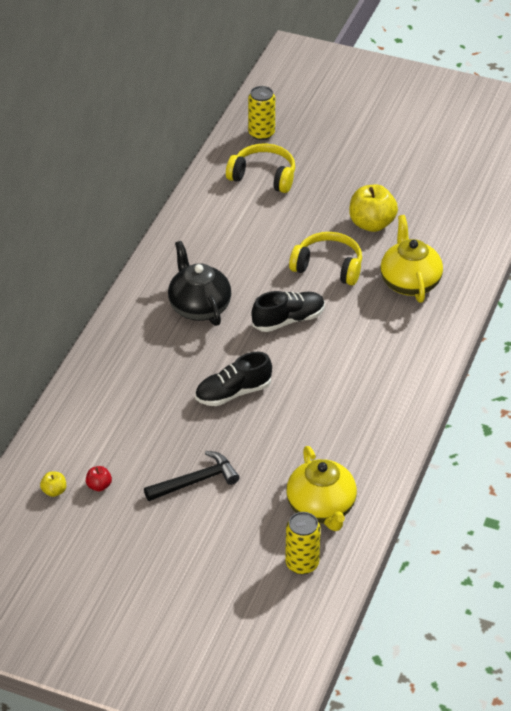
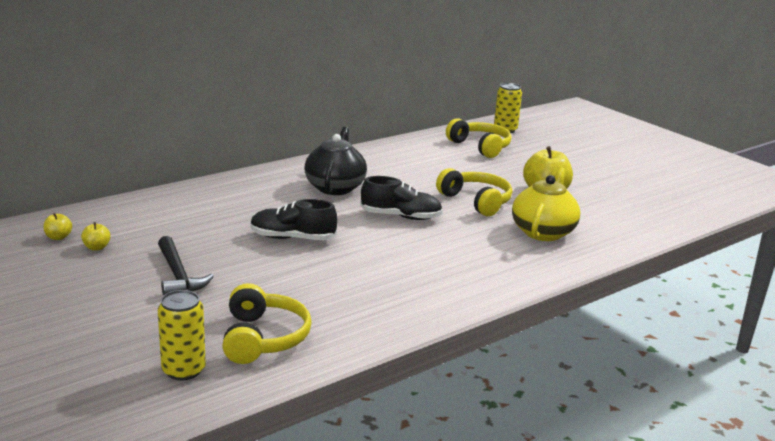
camera: 30 degrees right, 20 degrees down
red apple [86,466,112,491] -> yellow apple [81,222,111,251]
black hammer [144,451,240,501] -> black hammer turned 60 degrees clockwise [158,236,214,296]
yellow teapot [286,446,357,531] -> yellow headphones [222,283,312,364]

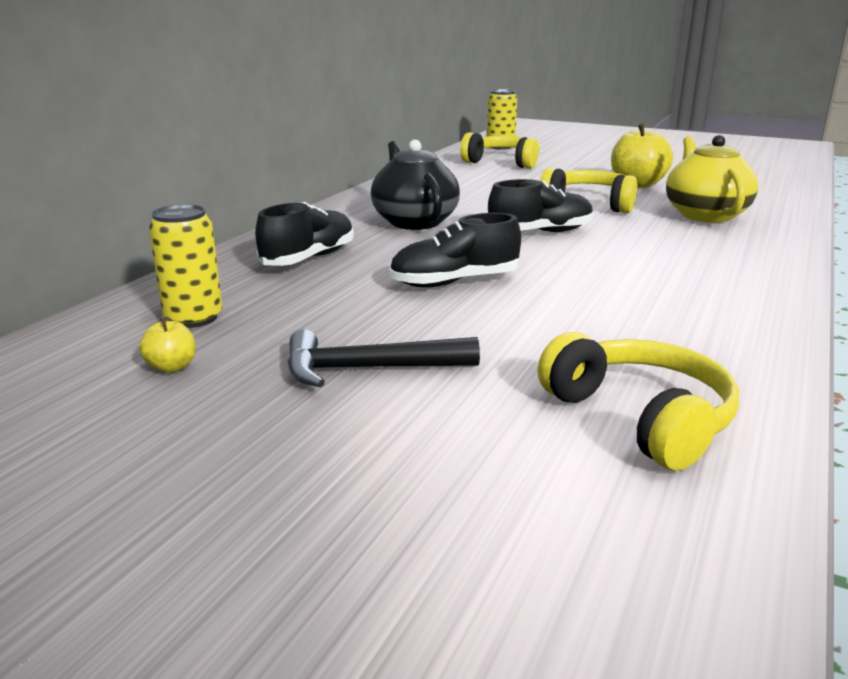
camera: 25 degrees left, 0 degrees up
yellow apple [43,213,72,240] -> none
black hammer [158,236,214,296] -> black hammer turned 135 degrees clockwise [288,329,480,387]
yellow can [158,290,206,381] -> yellow can moved to [148,204,222,328]
none -> black shoe [255,202,354,266]

